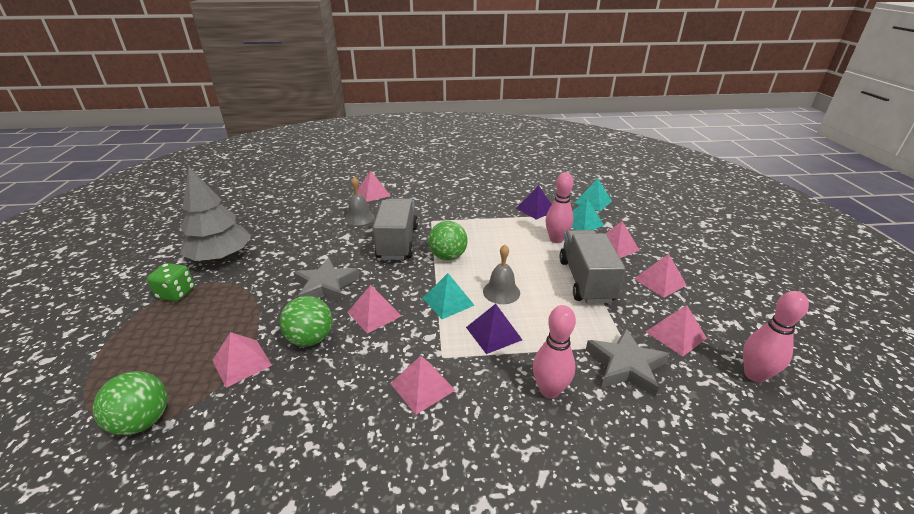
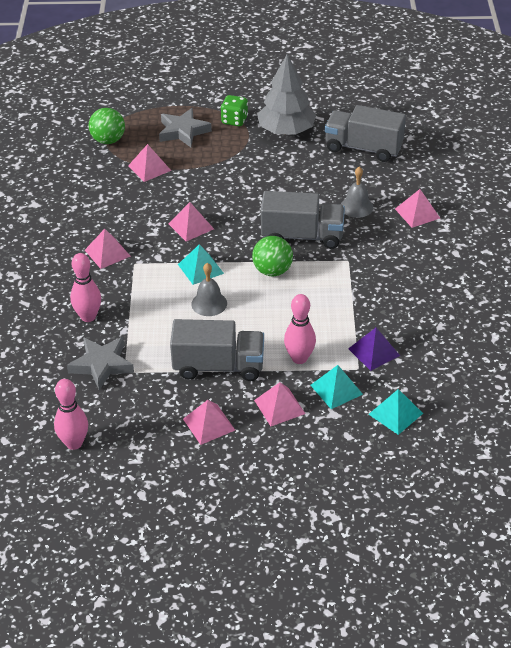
camera: 95 degrees right, 10 degrees up
green ball [279,296,332,347] -> none
grey star [293,258,359,302] -> grey star moved to [159,108,212,147]
purple pyramid [466,304,522,354] -> none
pink pyramid [646,305,707,356] -> none
none -> grey truck [325,105,406,162]

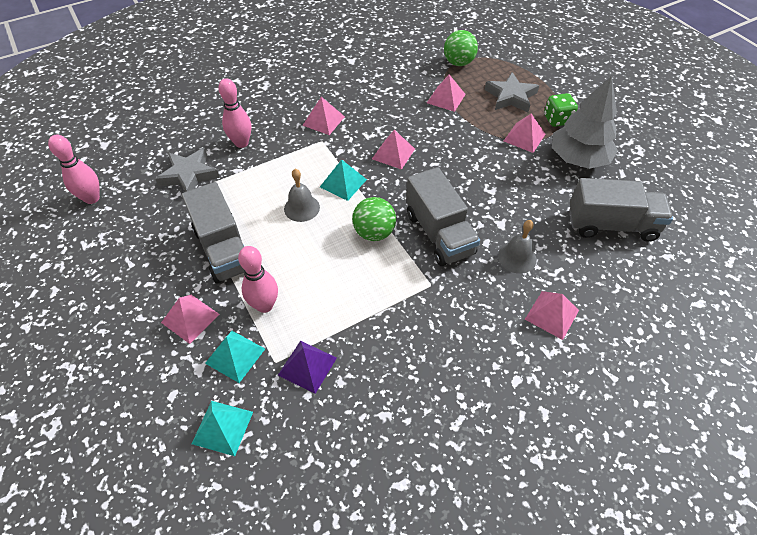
camera: 60 degrees right, 10 degrees up
pink pyramid [183,400,235,445] -> pink pyramid moved to [504,113,545,153]
grey truck [325,105,406,162] -> grey truck turned 105 degrees clockwise [569,178,673,242]

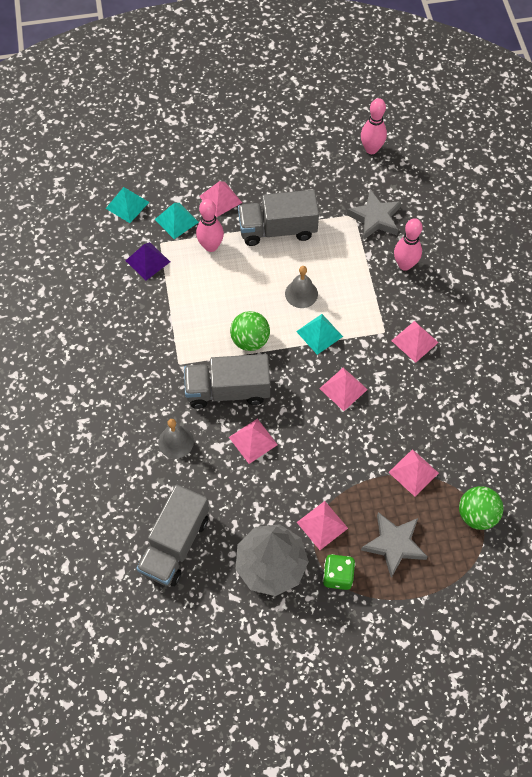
camera: 110 degrees right, 10 degrees up
pink pyramid [525,291,579,340] -> pink pyramid moved to [229,419,278,464]

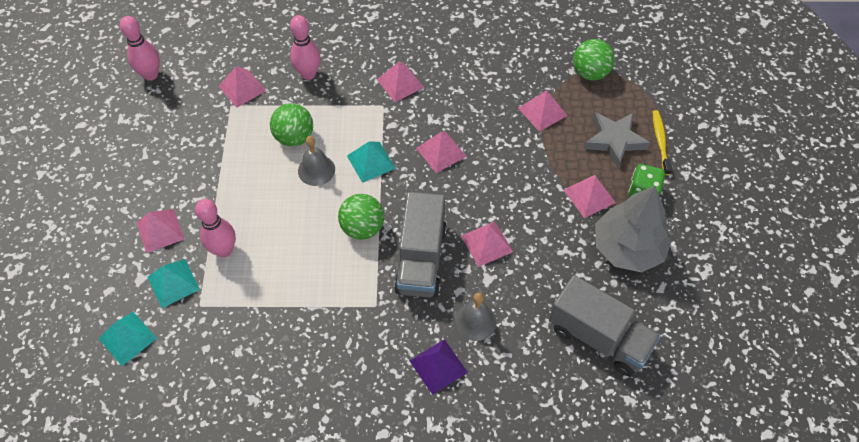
camera: 80 degrees left, 5 degrees down
purple pyramid [125,242,170,280] -> purple pyramid moved to [410,339,468,395]
grey truck [238,190,319,246] -> none
grey star [346,190,401,240] -> pink pyramid [218,67,267,108]
none -> green ball [270,103,313,146]
none -> yellow toothbrush [653,110,672,175]

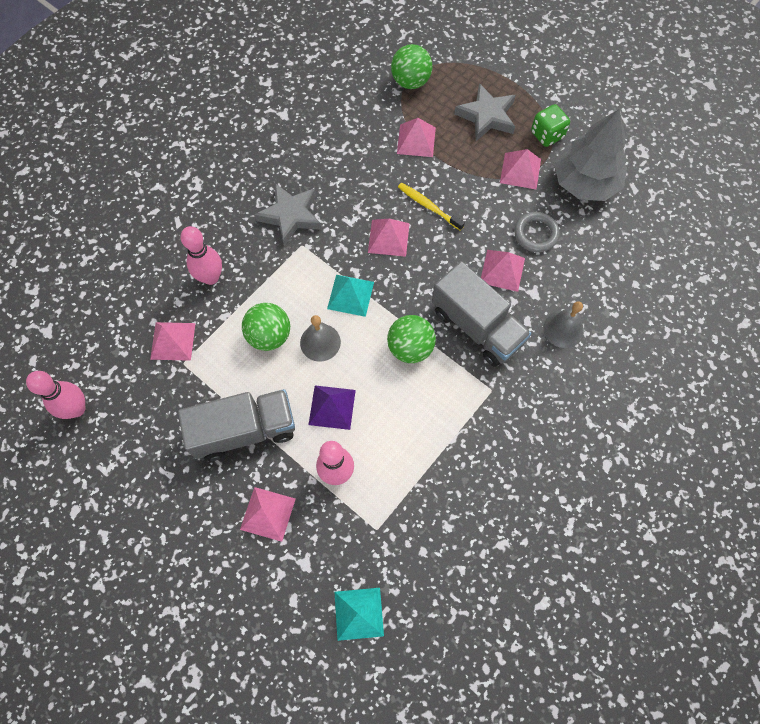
camera: 50 degrees left, 10 degrees up
turquoise pyramid [148,259,200,308] -> none
pink pyramid [377,61,424,102] -> grey star [254,183,322,246]
purple pyramid [410,339,468,395] -> purple pyramid moved to [309,385,356,430]
grey truck [549,275,661,376] -> grey truck moved to [178,389,295,461]
yellow toothbrush [653,110,672,175] -> yellow toothbrush moved to [398,183,465,231]
none -> grey ring [514,212,560,252]

